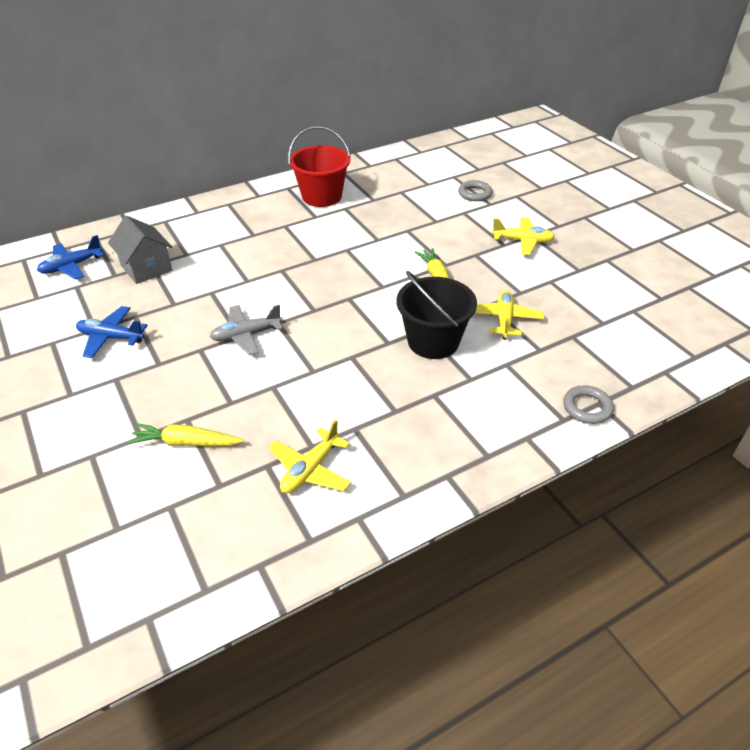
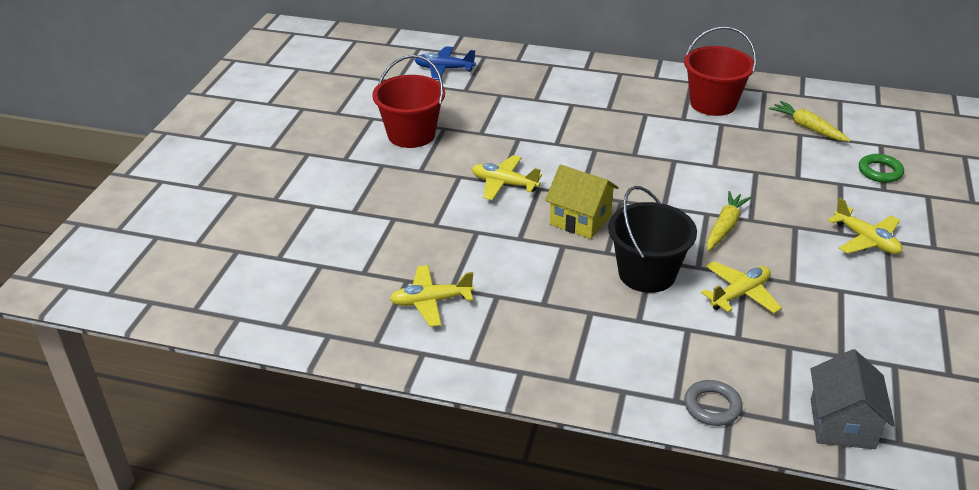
camera: 45 degrees right, 5 degrees down
blue plane [76,306,148,358] -> red bucket [372,55,445,148]
grey house [108,216,172,284] -> grey house moved to [810,349,895,449]
yellow carrot [128,423,244,446] -> yellow carrot moved to [769,101,851,142]
grey plane [210,305,283,355] -> yellow plane [472,155,542,200]
grey ring [458,180,492,201] -> green ring [859,154,904,183]
none -> yellow house [545,165,619,239]

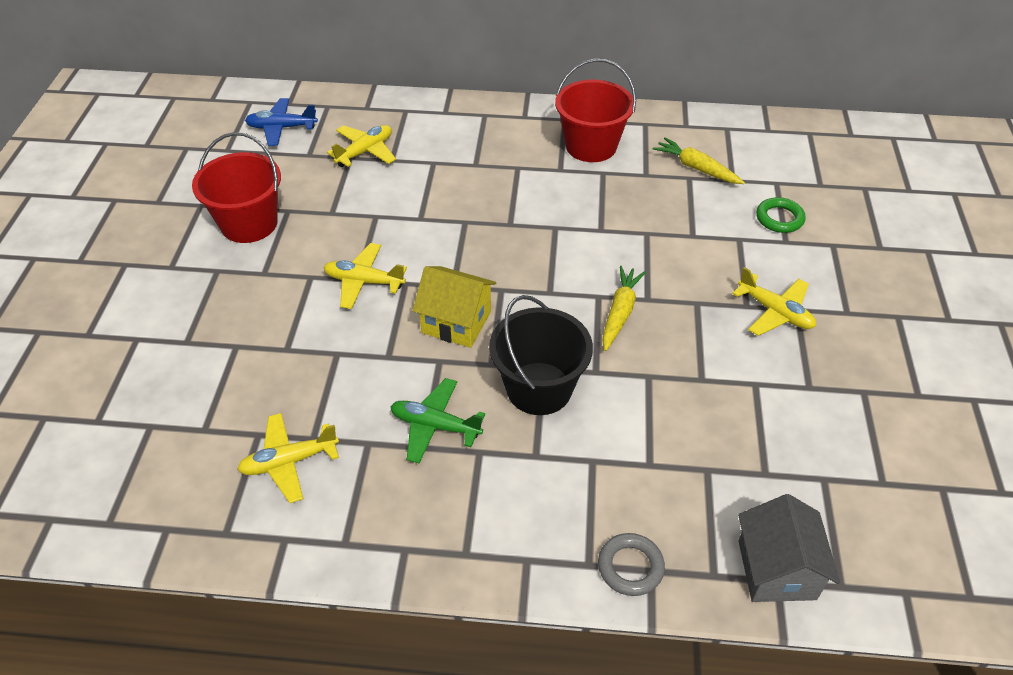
camera: 10 degrees left, 10 degrees up
yellow plane [701,261,782,314] -> yellow plane moved to [327,125,396,167]
none -> green plane [390,378,485,463]

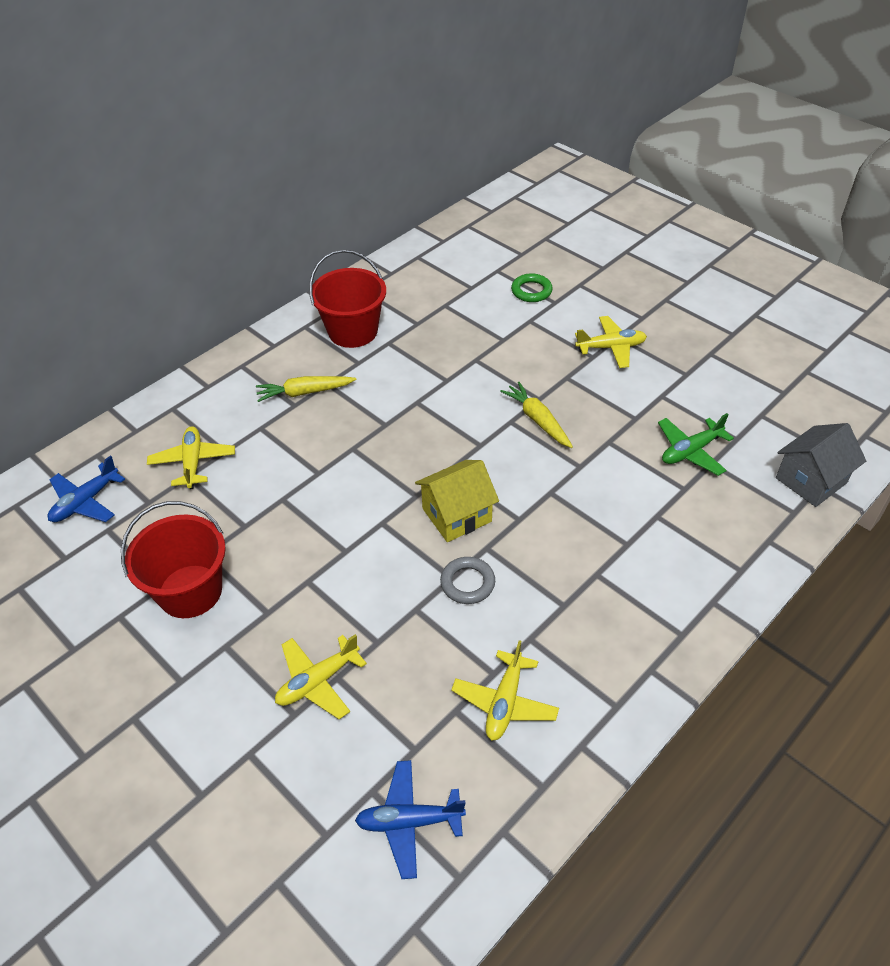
camera: 50 degrees left, 0 degrees up
yellow plane [323,243,407,309] -> yellow plane moved to [275,634,367,719]
green plane [390,378,485,463] -> green plane moved to [658,413,734,476]
black bucket [489,295,593,415] -> none
grey ring [598,533,665,596] -> grey ring moved to [440,557,495,604]
yellow carrot [653,137,745,184] -> yellow carrot moved to [256,376,357,402]
grey house [738,494,840,602] -> grey house turned 75 degrees counterclockwise [776,423,866,507]
none -> blue plane [355,760,466,879]

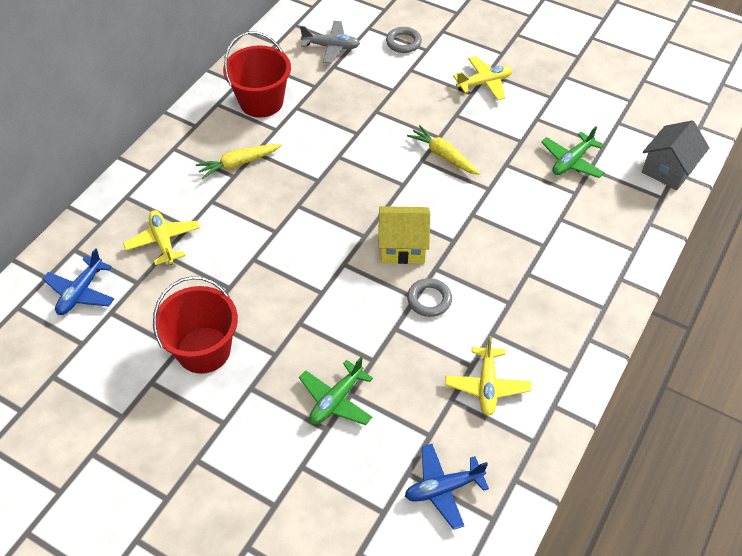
camera: 15 degrees left, 5 degrees up
yellow plane [275,634,367,719] -> green plane [299,357,373,425]
yellow house [415,460,499,542] -> yellow house turned 45 degrees clockwise [378,206,430,264]
green ring [511,273,553,302] -> grey ring [386,27,422,53]
none -> grey plane [300,21,360,64]

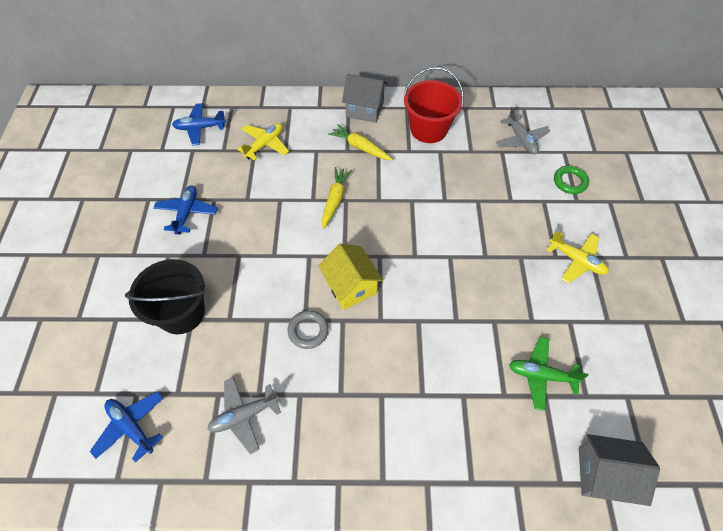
camera: 60 degrees right, 5 degrees up
red bucket [153,276,238,374] -> blue plane [153,185,218,235]
green plane [299,357,373,425] -> black bucket [125,259,206,334]
grey ring [386,27,422,53] -> green ring [554,166,589,194]
yellow carrot [407,125,480,175] -> yellow carrot moved to [322,167,352,229]
yellow plane [445,336,531,416] -> grey plane [207,377,281,454]
none -> grey house [342,74,387,123]

